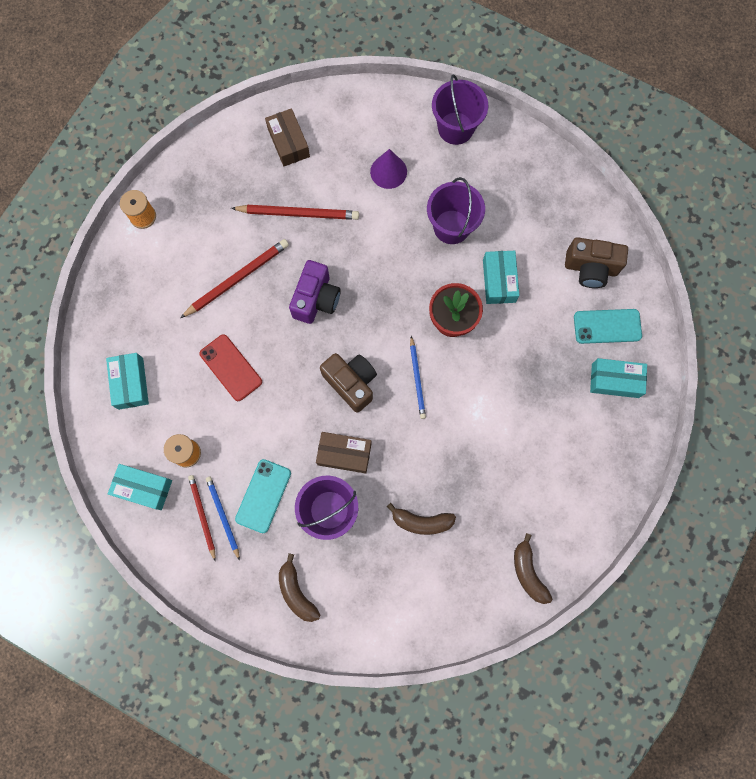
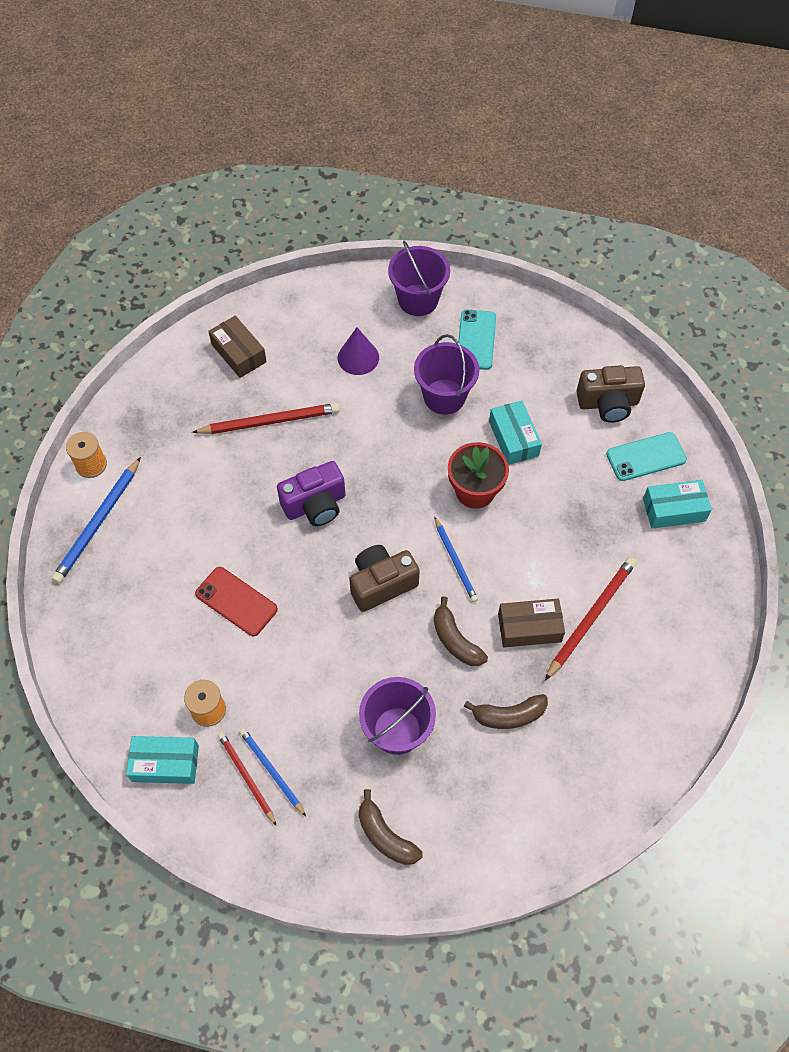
camera: 15 degrees left, 15 degrees down
turquoise box [106,353,149,410] -> none
red pencil [180,239,289,318] -> red pencil moved to [545,557,636,680]
turquoise phone [235,459,291,533] -> turquoise phone moved to [458,309,496,370]
purple camera [289,260,341,324] -> purple camera turned 60 degrees clockwise [277,461,346,526]
brown box [316,432,372,474] -> brown box moved to [498,599,565,647]
brown camera [320,353,377,413] -> brown camera turned 60 degrees counterclockwise [349,545,420,612]
brown banana [514,533,552,604] -> brown banana moved to [434,596,488,666]
none -> blue pencil [52,457,141,583]

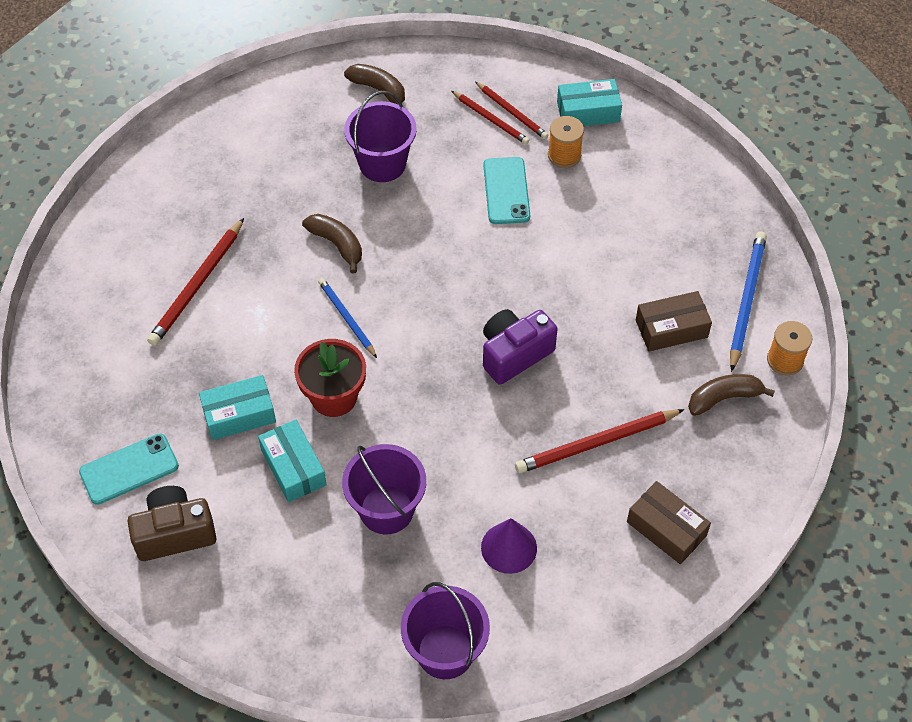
camera: 170 degrees right, 5 degrees down
red phone [195,567,278,636] -> none
blue pencil [239,728,306,816] -> red pencil [452,91,529,144]
brown camera [349,545,420,612] -> none
turquoise phone [458,309,496,370] -> turquoise phone moved to [483,157,530,224]
brown banana [464,694,548,729] -> brown banana moved to [688,374,775,416]
brown box [498,599,565,647] -> brown box moved to [636,291,712,351]
turquoise box [643,480,712,529] -> turquoise box moved to [199,375,276,440]

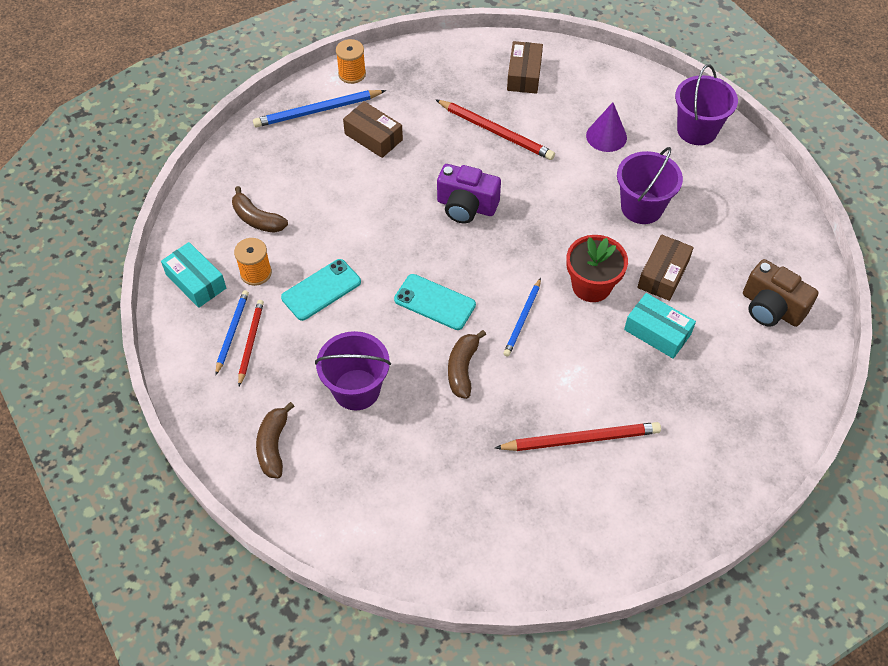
camera: 125 degrees left, 0 degrees up
turquoise phone [79,433,179,505] -> turquoise phone moved to [394,274,476,330]
turquoise box [258,419,327,502] -> brown box [637,235,694,301]
red pencil [475,82,548,139] -> blue pencil [215,290,249,376]
brown banana [688,374,775,416] -> brown banana moved to [232,186,288,233]

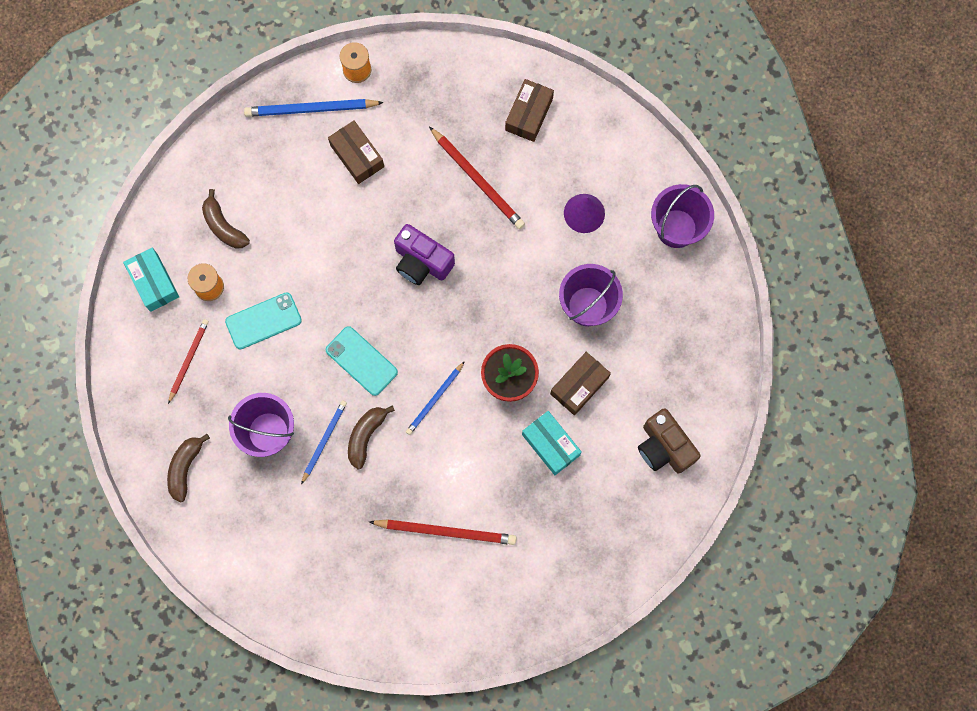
camera: 15 degrees right, 20 degrees up
blue pencil [215,290,249,376] -> blue pencil moved to [301,400,347,484]

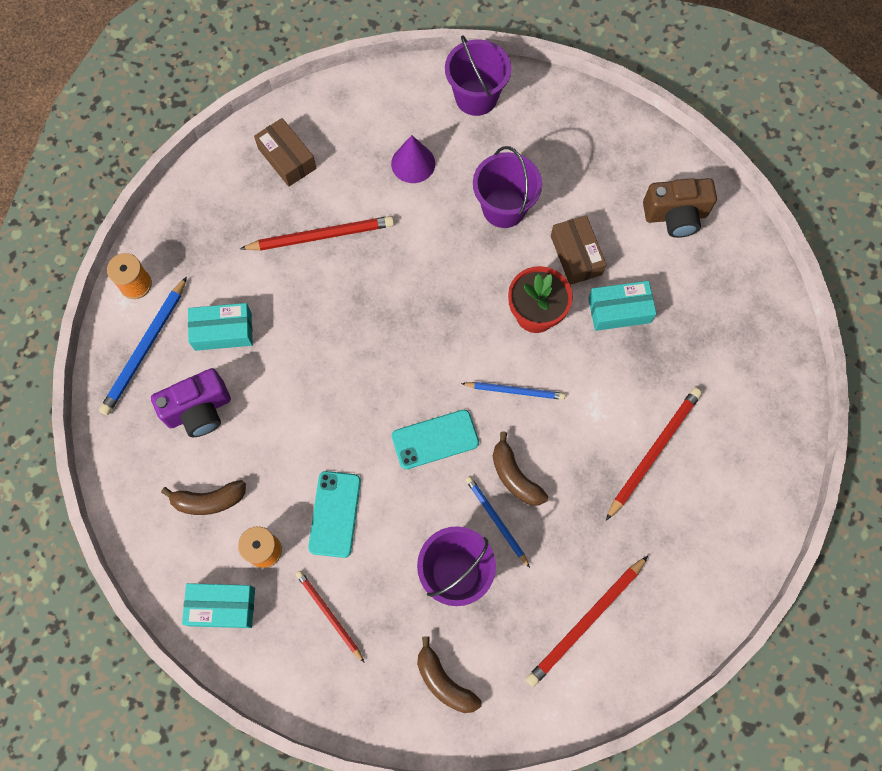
camera: 60 degrees left, 5 degrees down
brown box [328,120,384,184] -> turquoise box [188,303,253,351]
purple camera [394,224,455,285] -> purple camera moved to [151,368,231,437]
blue pencil [406,361,465,435] -> blue pencil turned 60 degrees counterclockwise [461,382,565,400]
none -> red pencil [526,556,648,687]

